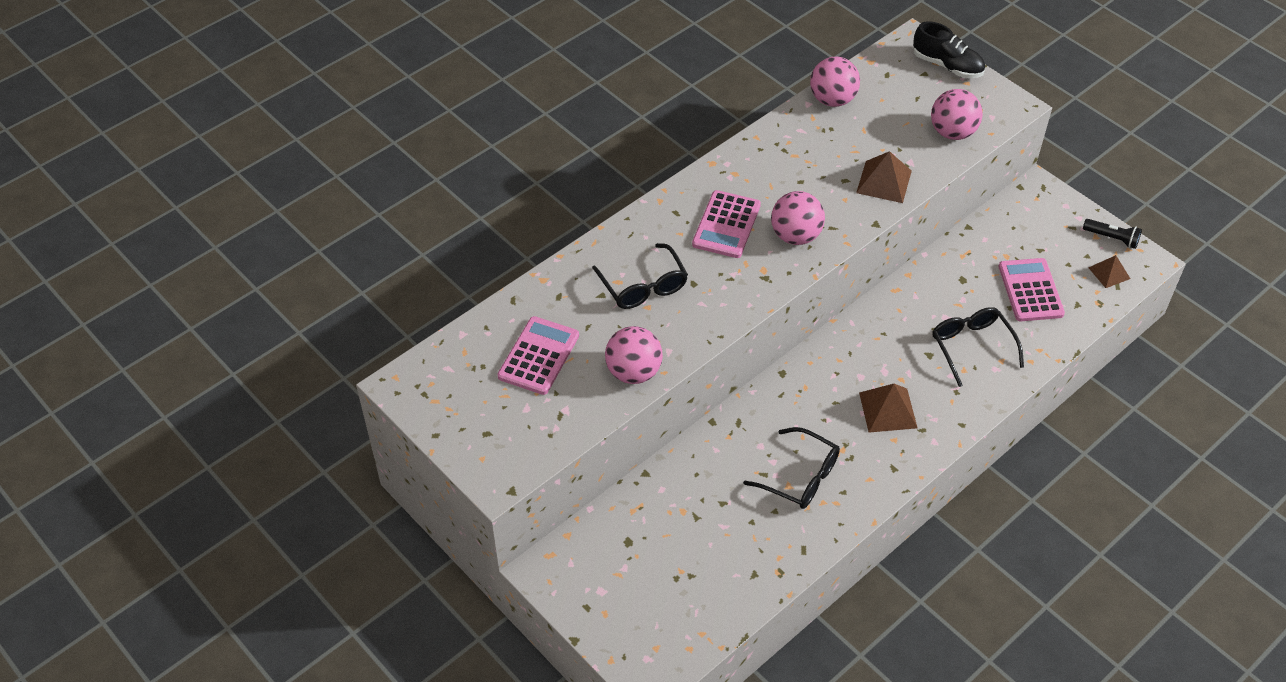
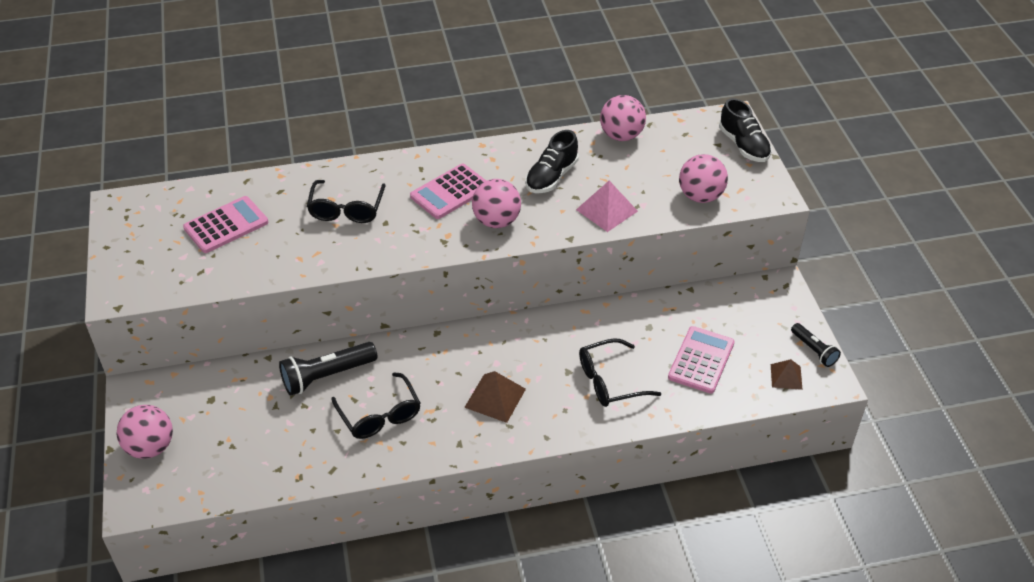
camera: 30 degrees right, 5 degrees down
pink ball [605,326,663,384] -> pink ball moved to [117,405,173,459]
brown pyramid [856,151,912,203] -> pink pyramid [576,181,638,232]
black glasses [932,307,1024,387] -> black glasses turned 120 degrees counterclockwise [579,338,661,407]
none -> black flashlight [279,342,378,396]
none -> black shoe [525,130,579,193]

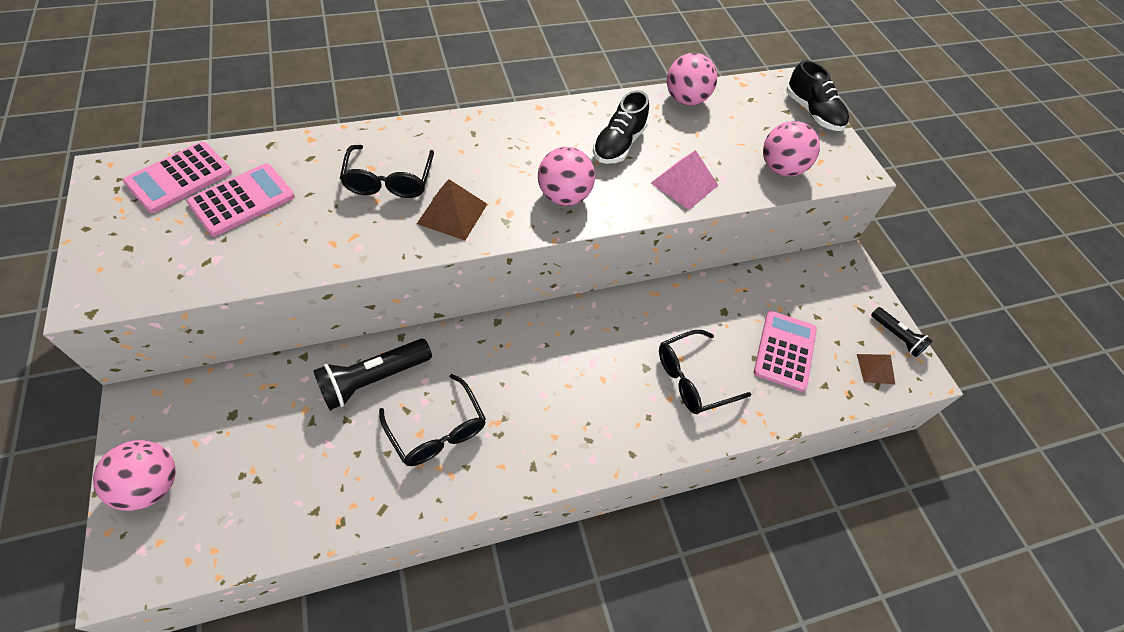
camera: 10 degrees left, 10 degrees up
pink calculator [410,164,486,219] -> pink calculator moved to [123,142,232,213]
brown pyramid [464,371,526,423] -> brown pyramid moved to [417,179,487,240]

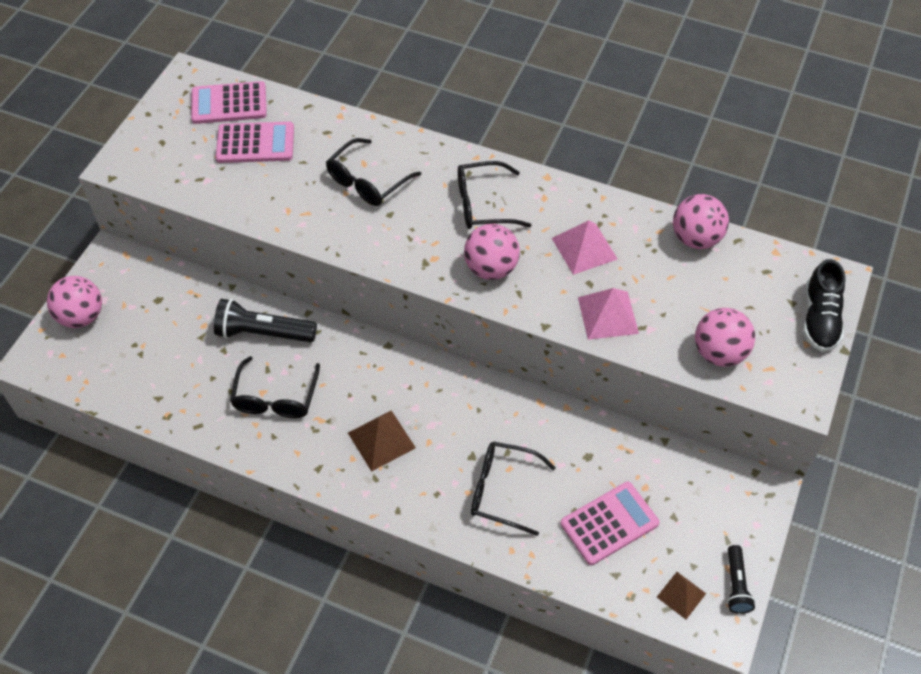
camera: 45 degrees right, 0 degrees up
brown pyramid [417,179,487,240] -> brown pyramid moved to [348,410,416,472]
black shoe [593,90,649,164] -> pink pyramid [552,220,618,275]
none -> black glasses [458,161,532,229]

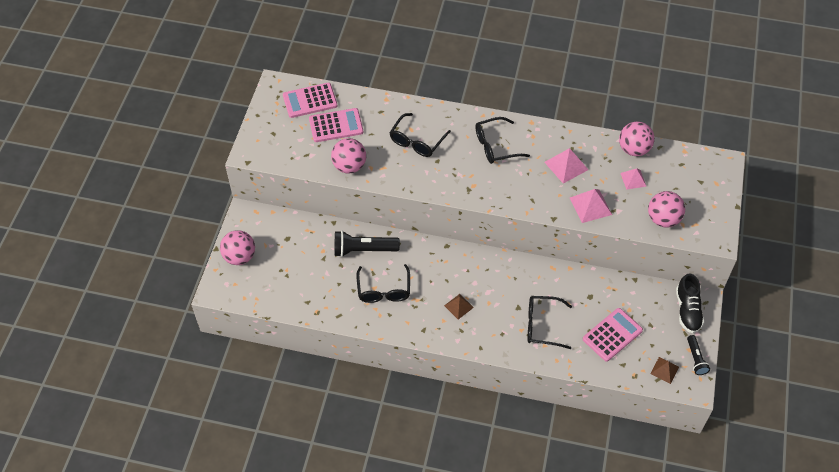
camera: 10 degrees left, 0 degrees up
brown pyramid [348,410,416,472] -> brown pyramid [444,294,474,320], size x0.65
pink ball [464,224,520,280] -> pink ball moved to [331,138,366,174]
black shoe [803,259,846,352] -> black shoe moved to [676,273,704,333]
none -> pink pyramid [621,168,646,190]

